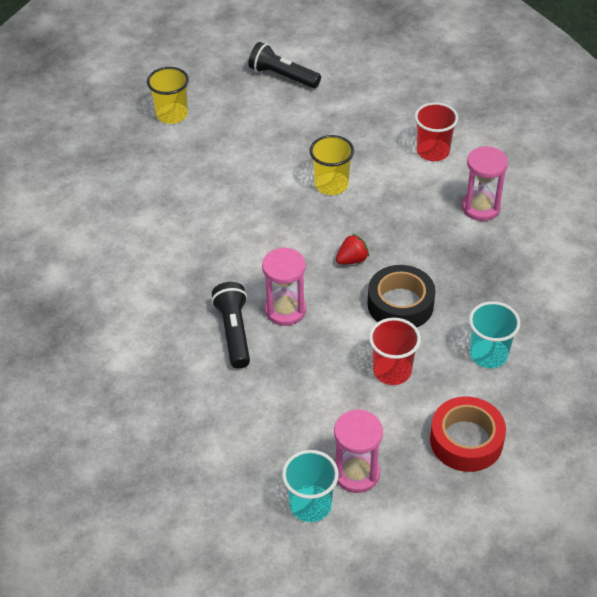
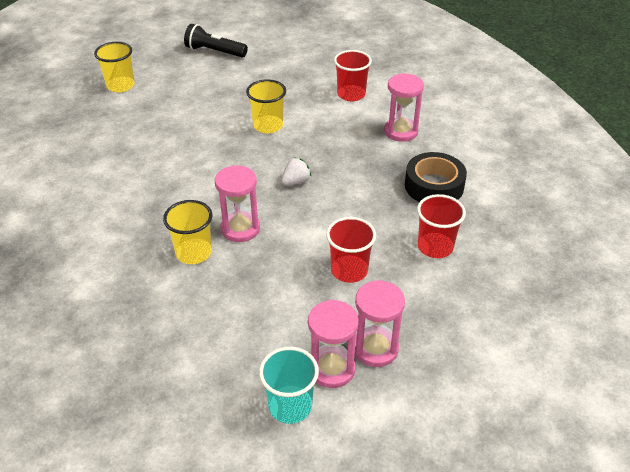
camera: 10 degrees left, 5 degrees down
black flashlight [211,282,250,369] -> yellow cup [163,200,212,264]
red strawberry [336,234,369,265] -> white strawberry [281,157,311,186]
black tape [368,265,436,328] -> black tape moved to [405,152,467,202]
red tape [430,397,506,472] -> none
turquoise cup [469,301,521,368] -> red cup [417,194,466,258]
none -> pink hourglass [355,280,405,367]

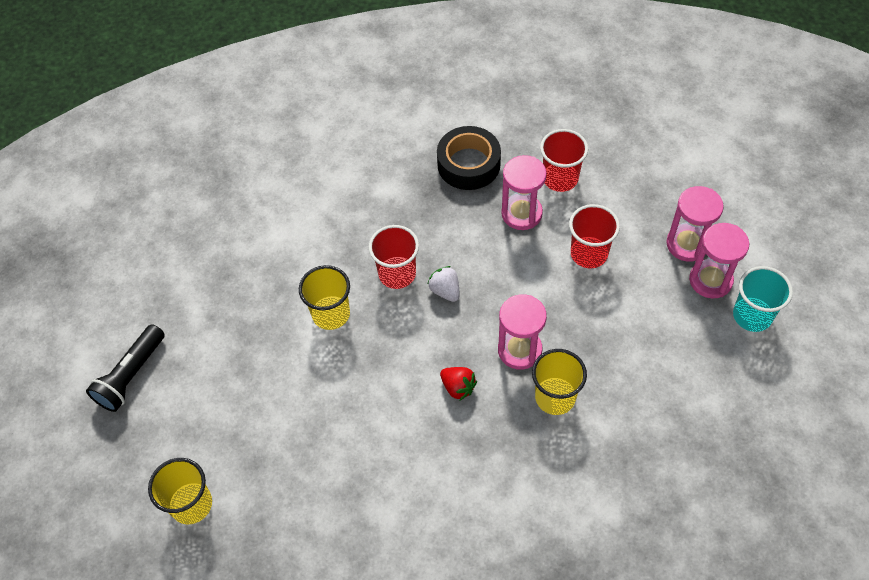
camera: 80 degrees left, 15 degrees up
red cup [334,50,372,101] -> red cup moved to [369,225,419,289]
pink hourglass [384,73,424,142] -> pink hourglass moved to [501,155,547,230]
none -> red strawberry [440,367,477,400]

